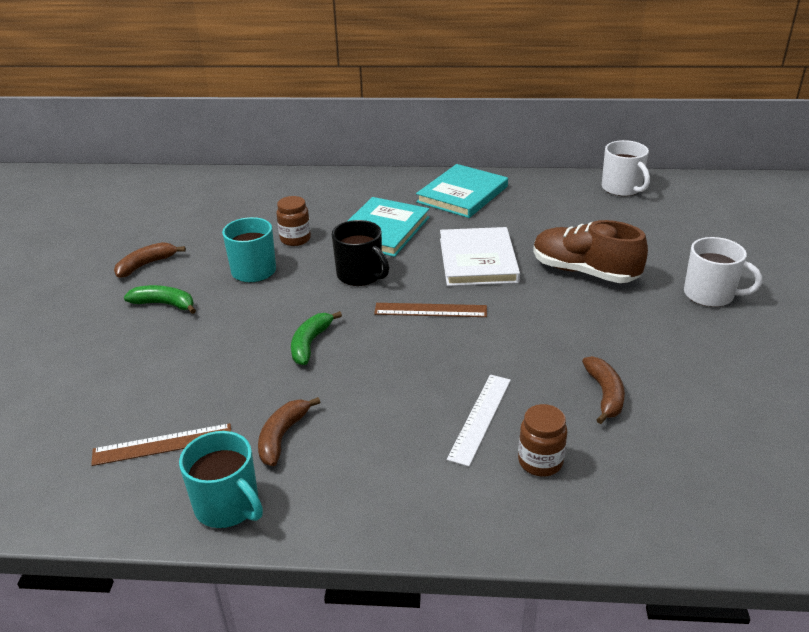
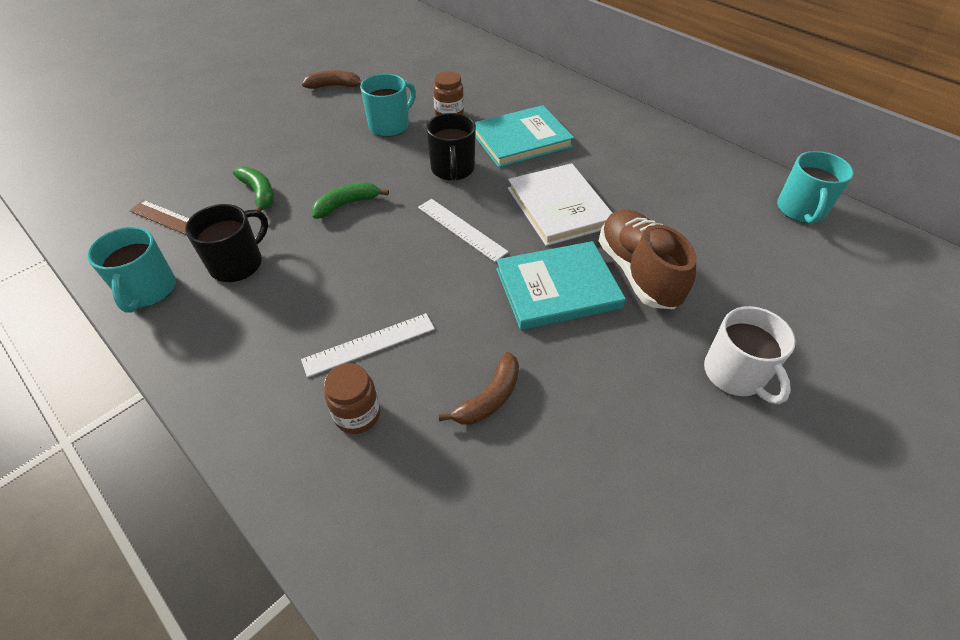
camera: 40 degrees right, 15 degrees up
green banana [124,285,196,314] -> green banana moved to [233,166,274,212]
brown banana [258,397,320,466] -> black mug [185,204,268,282]
brown ruler [374,303,487,317] -> white ruler [418,199,509,262]
turquoise book [416,164,508,218] -> turquoise book moved to [496,241,626,330]
white book [440,227,520,286] -> white book turned 60 degrees counterclockwise [508,163,612,246]
white mug [602,140,650,196] -> turquoise mug [777,151,854,224]

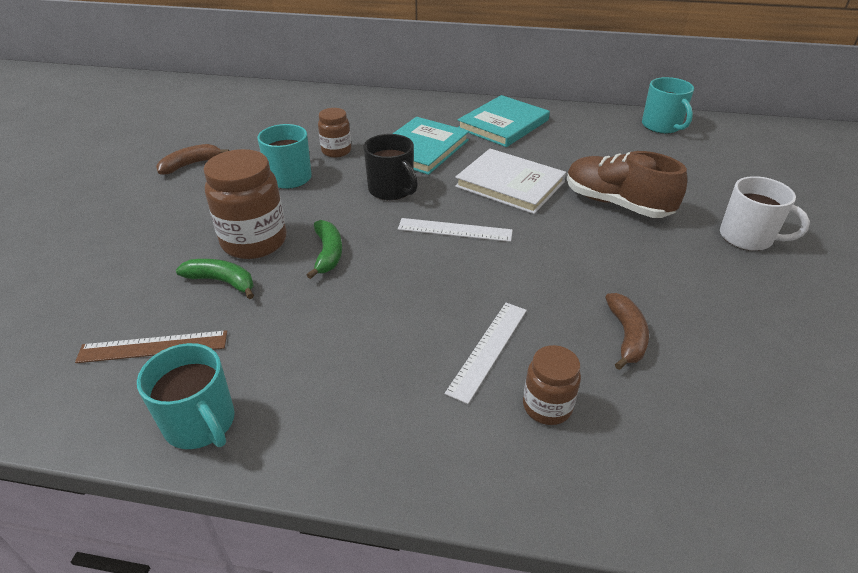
camera: 35 degrees left, 10 degrees down
black mug [185,204,268,282] -> none
green banana [311,183,389,219] -> green banana turned 150 degrees clockwise [307,220,342,279]
turquoise book [496,241,626,330] -> turquoise book moved to [457,95,550,147]
none -> brown jar [204,149,286,259]

